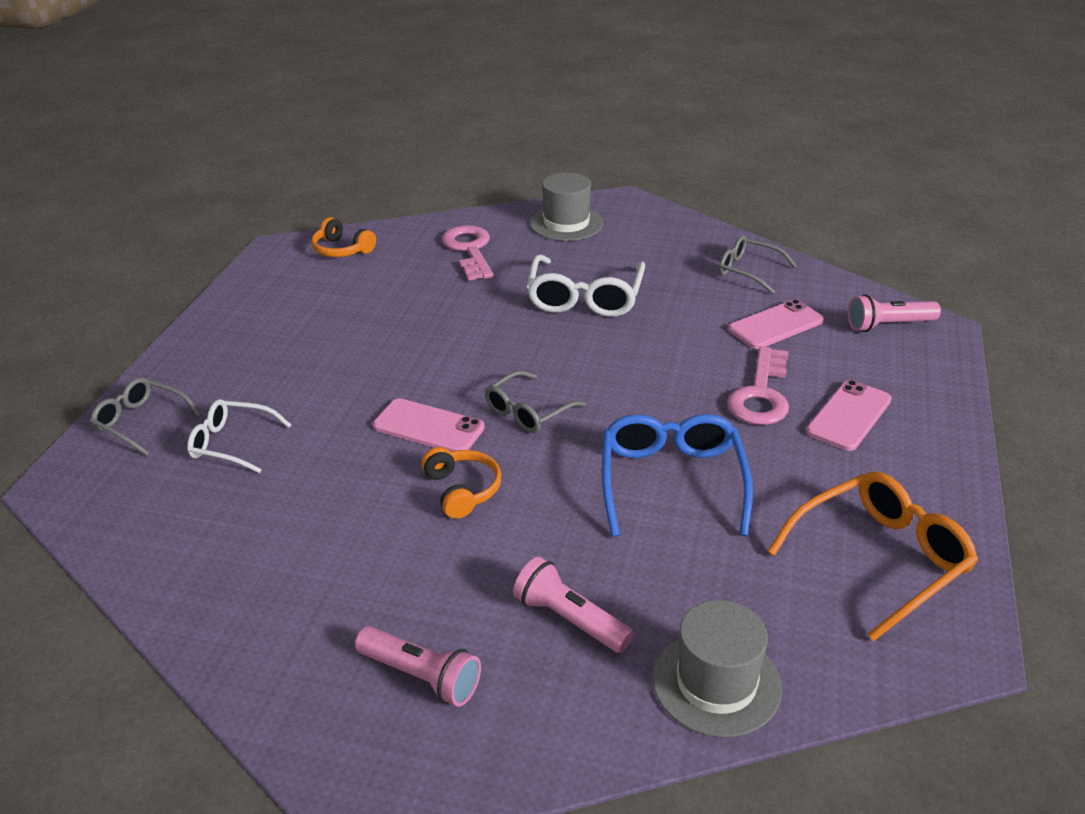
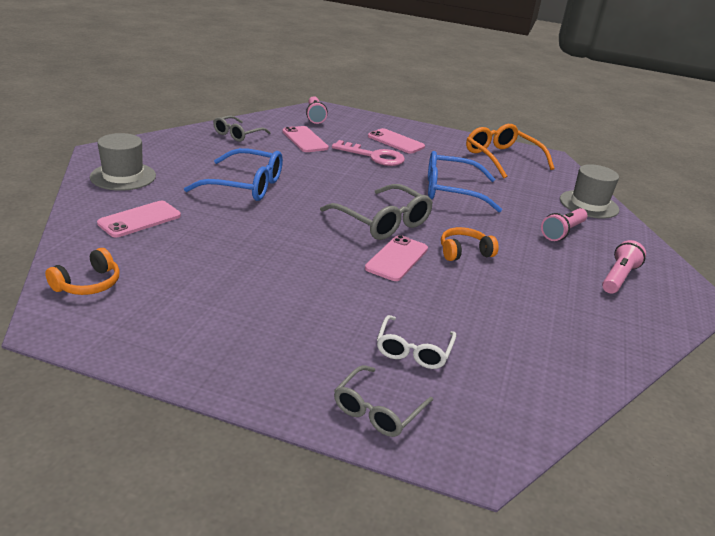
camera: 90 degrees left, 5 degrees down
pink key [442,225,494,281] -> pink phone [97,201,181,237]
grey glasses [485,371,586,433] -> grey glasses [320,184,433,240], size x1.61
white glasses [527,254,645,317] -> blue glasses [184,148,283,201]

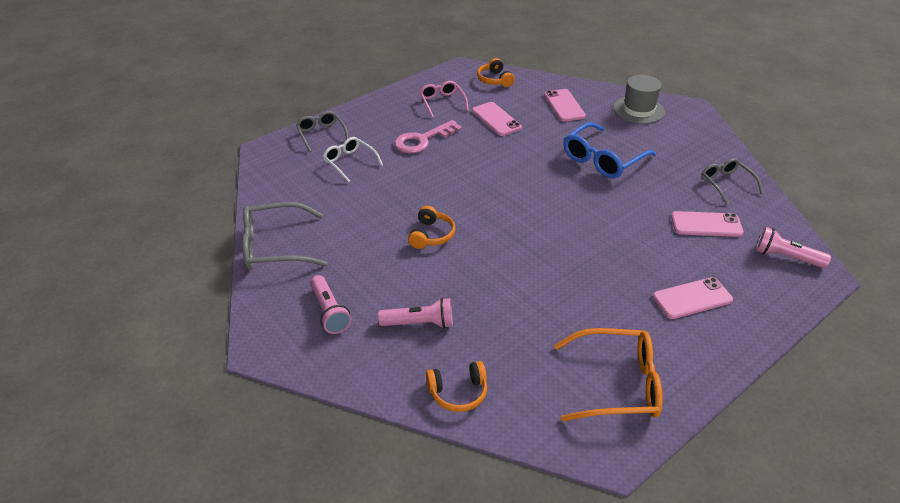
camera: 125 degrees right, 10 degrees up
grey glasses [320,184,433,240] -> grey glasses moved to [242,202,328,270]
pink key [332,140,405,166] -> pink key moved to [395,120,462,153]
pink phone [365,235,428,281] -> pink phone moved to [472,102,522,136]
blue glasses [428,151,502,212] -> none
pink flashlight [541,208,587,241] -> pink flashlight turned 105 degrees clockwise [378,298,453,329]
grey hat [560,164,619,219] -> orange headphones [426,361,487,412]
none -> pink glasses [419,81,469,118]

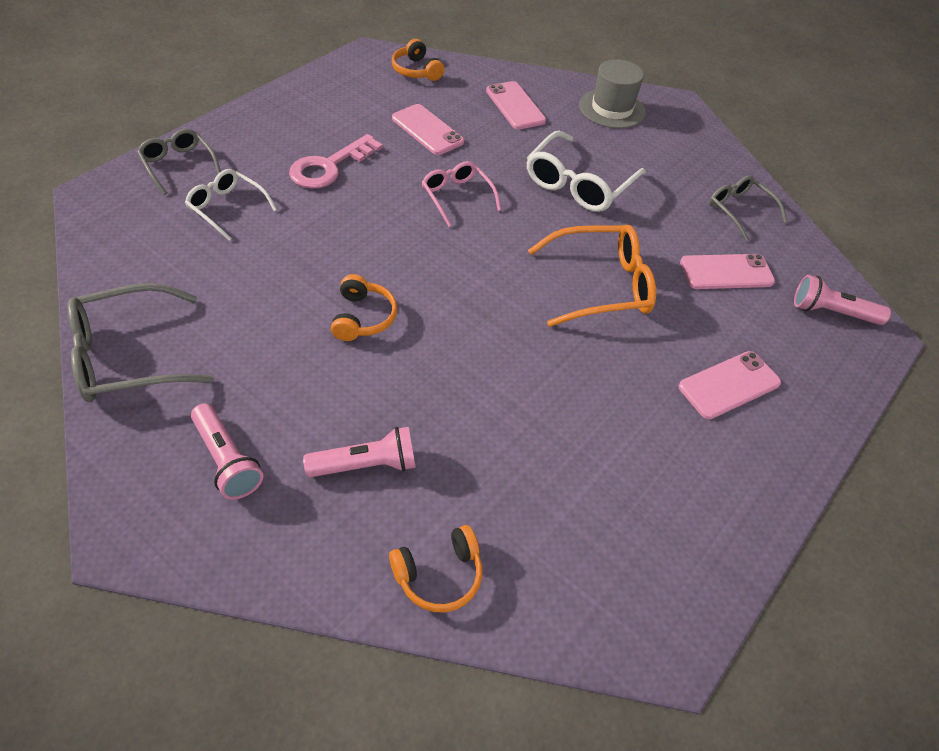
camera: 15 degrees left, 10 degrees up
pink glasses [419,81,469,118] -> pink glasses moved to [422,161,501,227]
orange glasses [554,328,663,421] -> orange glasses moved to [528,225,656,327]
blue glasses [564,122,656,179] -> white glasses [527,131,646,212]

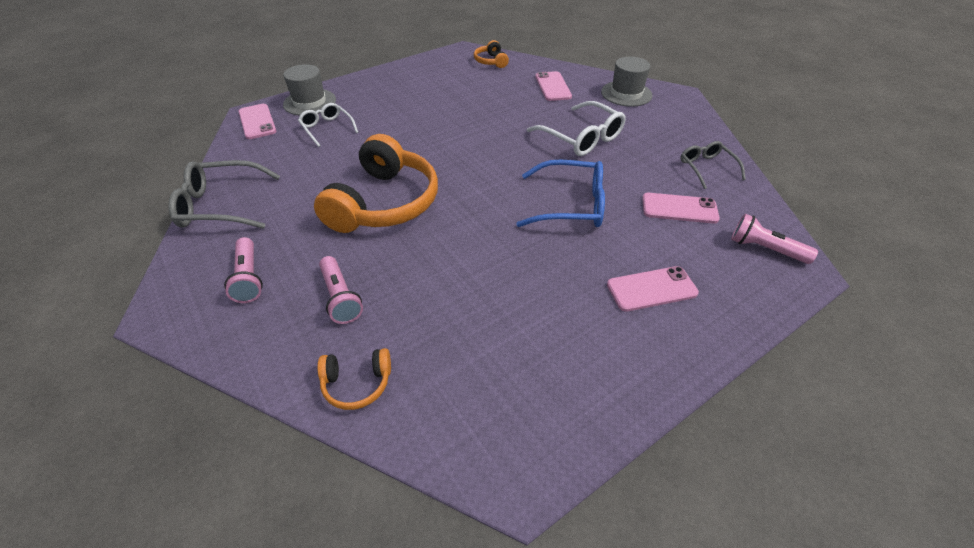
camera: 20 degrees right, 5 degrees down
grey glasses [137,129,221,195] -> grey hat [283,64,336,116]
pink key [289,134,383,189] -> none
pink flashlight [303,427,416,477] -> pink flashlight turned 60 degrees clockwise [319,256,363,324]
orange headphones [331,274,397,341] -> orange headphones [314,134,438,233], size x2.22
pink phone [392,104,464,155] -> pink phone moved to [238,104,276,139]
pink glasses [422,161,501,227] -> none
white glasses [527,131,646,212] -> white glasses turned 90 degrees counterclockwise [527,101,626,156]
orange glasses [528,225,656,327] -> blue glasses [516,160,605,227]

